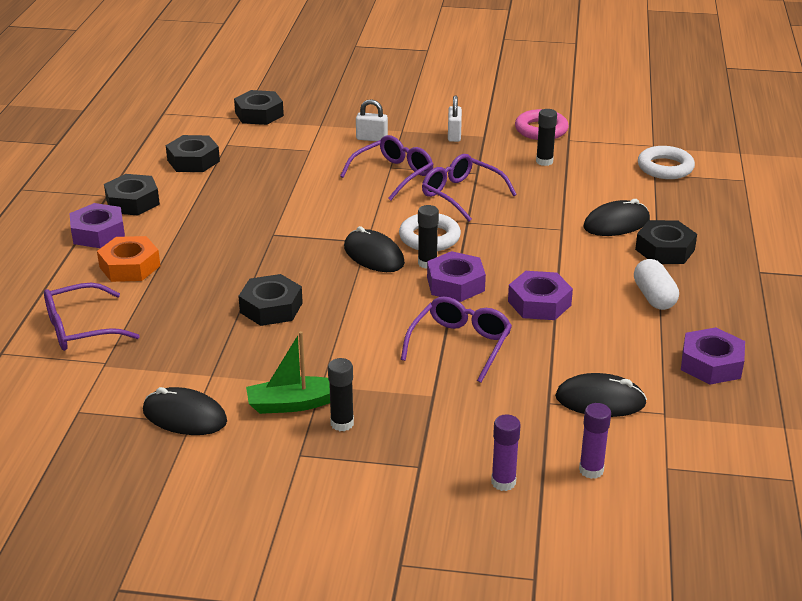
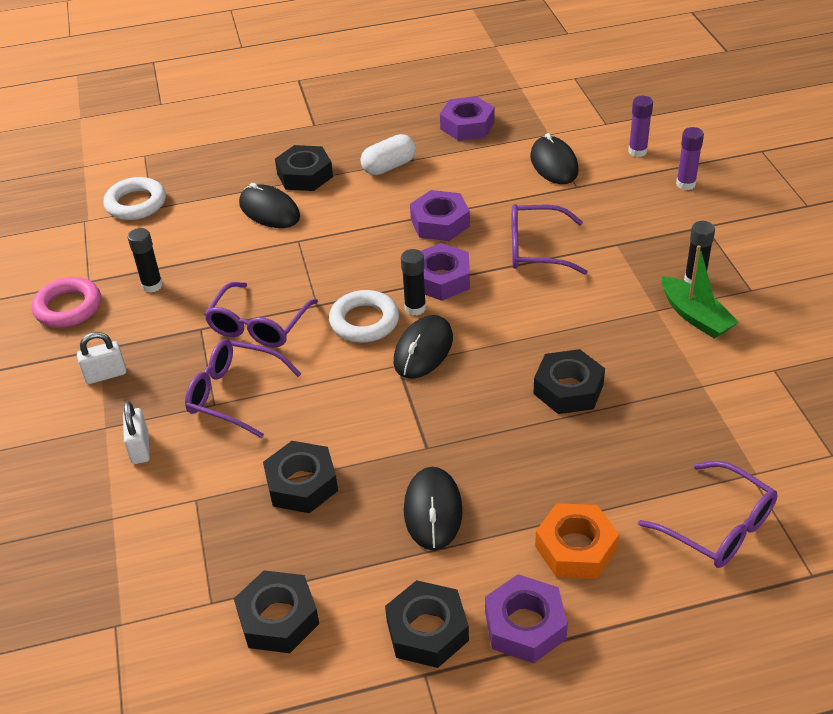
camera: 110 degrees left, 10 degrees up
black mouse [143,387,227,435] -> black mouse moved to [404,467,463,550]
black nut [234,90,284,125] -> black nut moved to [263,441,338,513]

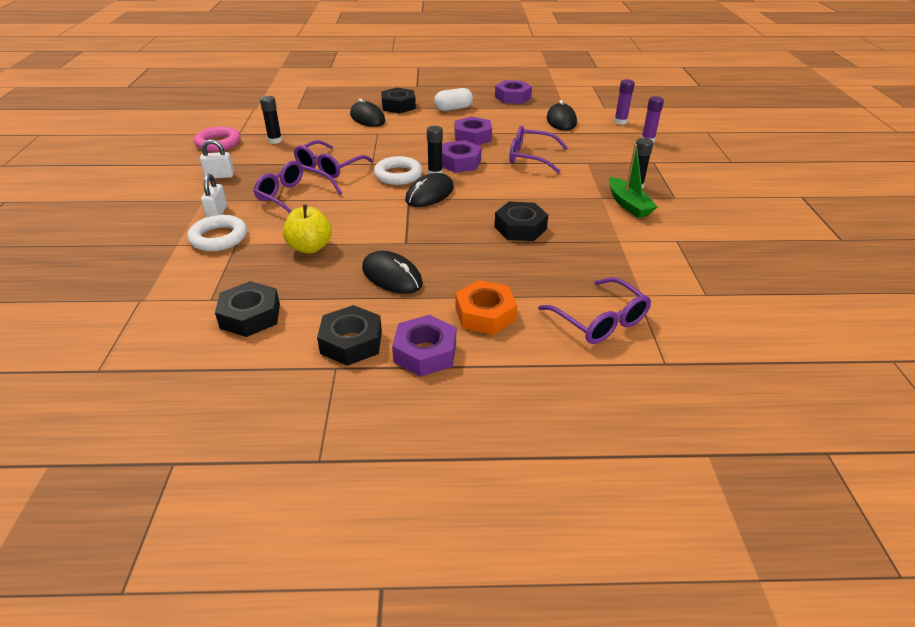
camera: 10 degrees right, 5 degrees down
white ring [103,177,166,220] -> white ring moved to [188,215,247,251]
black nut [263,441,338,513] -> yellow apple [283,205,332,254]
black mouse [404,467,463,550] -> black mouse turned 60 degrees counterclockwise [362,251,423,294]

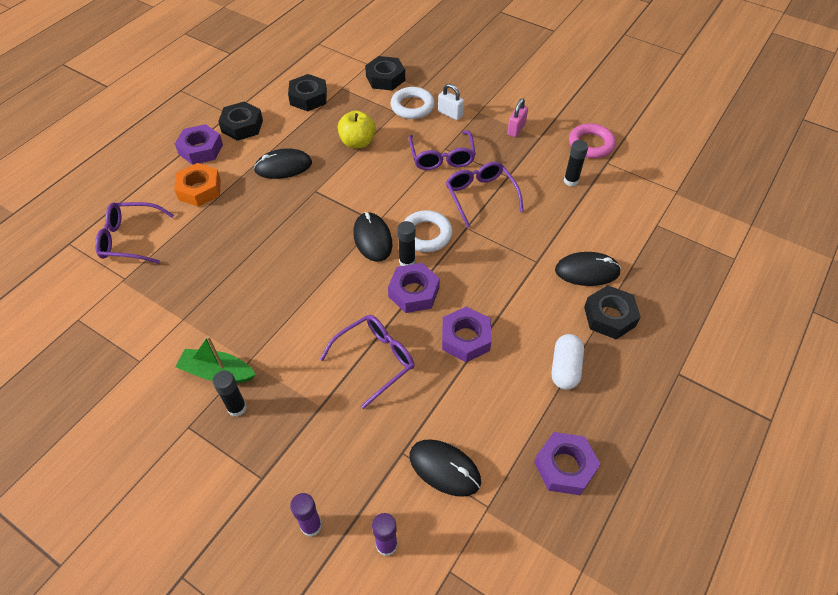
camera: 125 degrees right, 15 degrees up
white padlock [200,139,234,178] -> pink padlock [507,98,528,137]
purple glasses [254,161,342,213] -> purple glasses turned 105 degrees clockwise [408,131,476,170]
black nut [494,202,548,241] -> black nut moved to [365,56,405,90]

